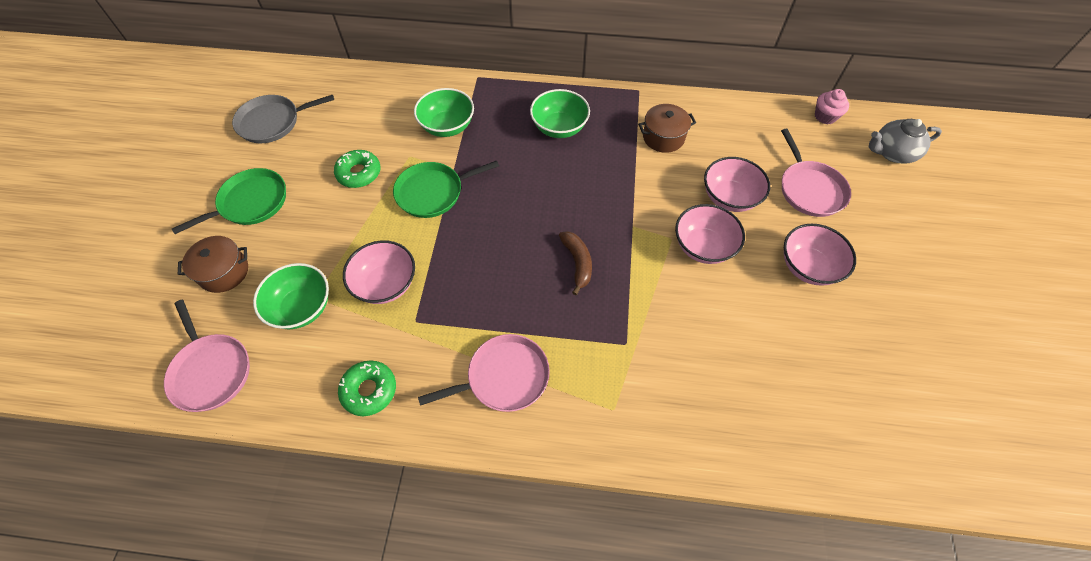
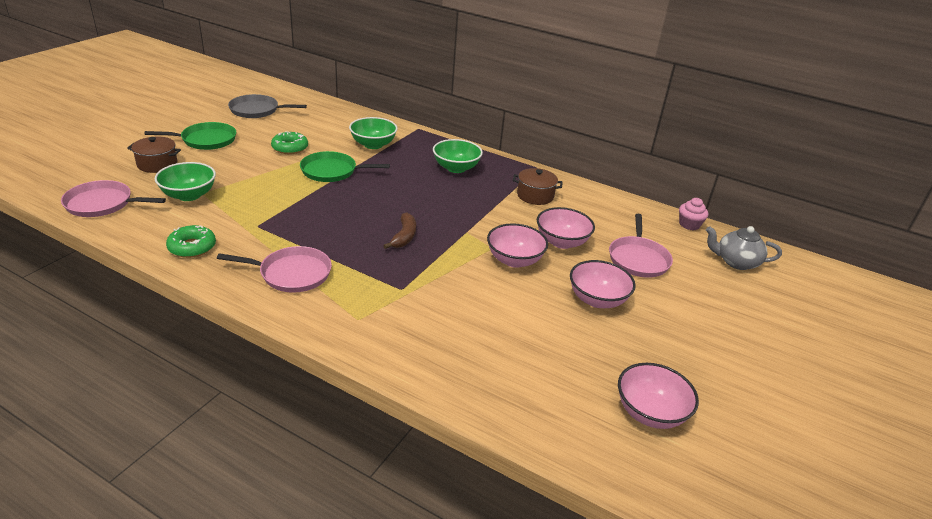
camera: 20 degrees right, 25 degrees down
pink pan [164,300,250,412] -> pink pan turned 105 degrees clockwise [61,180,166,217]
pink bowl [343,240,415,304] -> pink bowl moved to [618,363,699,429]

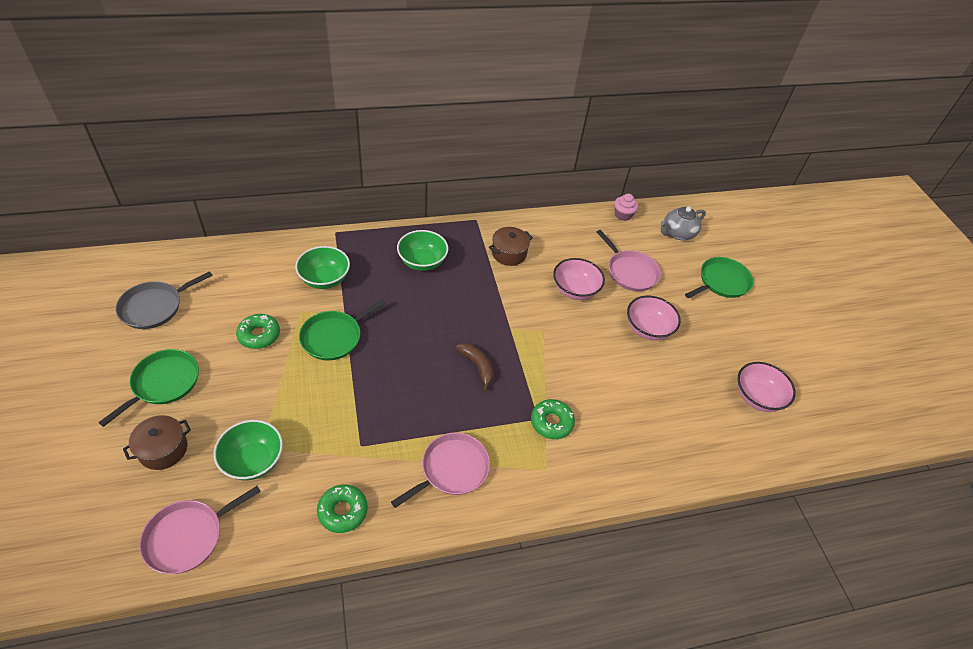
camera: 45 degrees left, 15 degrees up
pink bowl [487,223,548,268] -> none
none -> green donut [531,399,575,439]
none -> green pan [685,257,753,298]

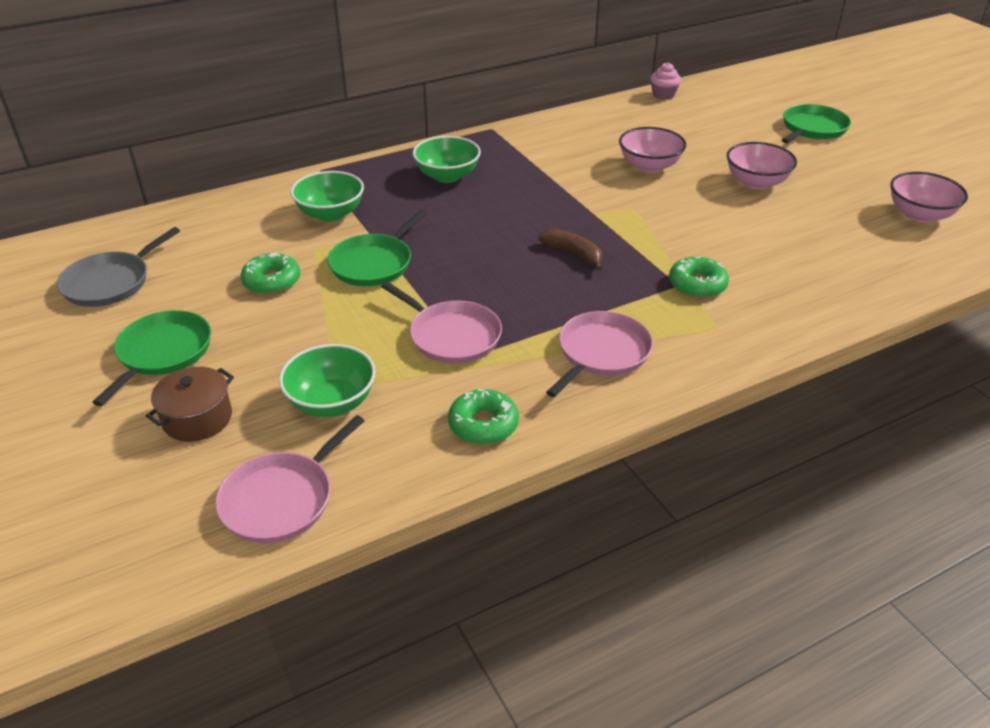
camera: 10 degrees left, 10 degrees down
brown pot [489,227,533,266] -> none
pink pan [597,230,661,291] -> pink pan moved to [381,282,502,364]
grey teapot [661,207,706,240] -> none

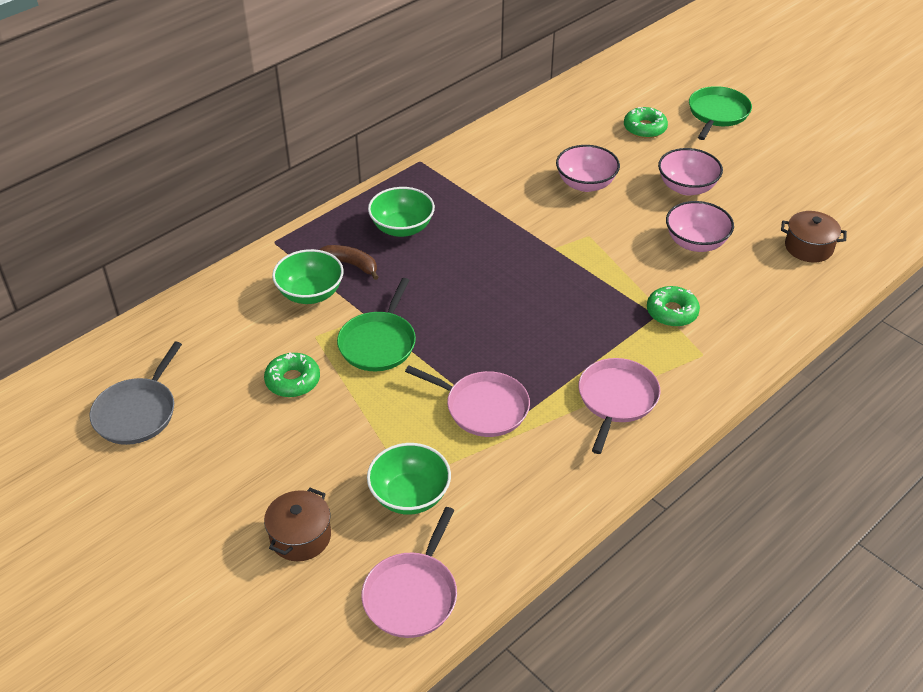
camera: 15 degrees left, 5 degrees up
green pan [92,310,211,406] -> none
green donut [448,389,519,444] -> green donut moved to [624,107,668,138]
brown banana [538,229,602,271] -> brown banana moved to [319,245,378,280]
pink cupcake [650,62,681,100] -> none
pink bowl [890,172,968,223] -> pink bowl moved to [666,201,734,252]
none -> brown pot [781,211,847,263]

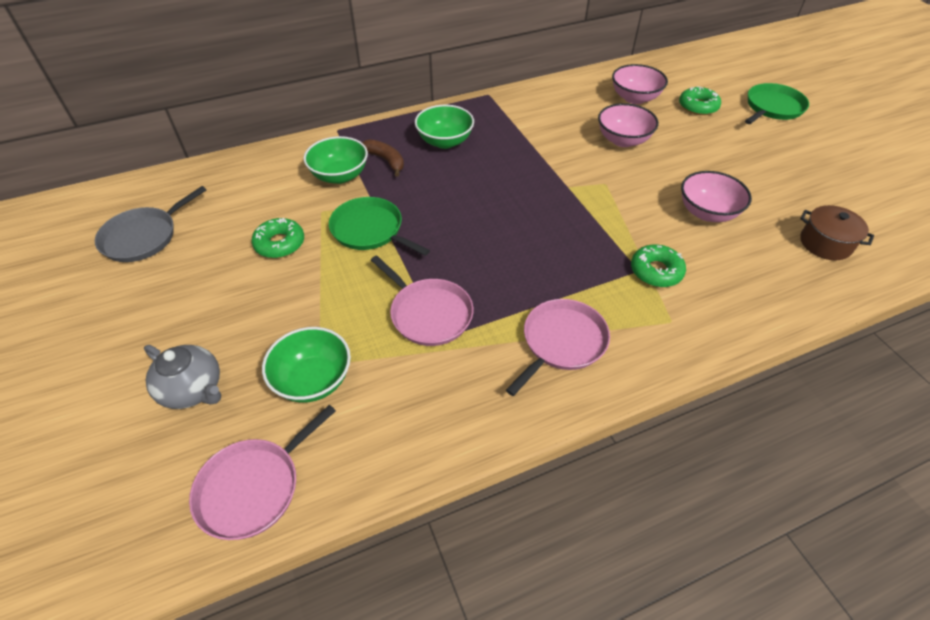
camera: 20 degrees right, 5 degrees up
brown pot [264,488,331,561] -> grey teapot [144,345,221,409]
green pan [337,278,416,371] -> green pan turned 90 degrees clockwise [329,197,430,256]
pink bowl [658,148,723,196] -> pink bowl moved to [612,64,668,104]

